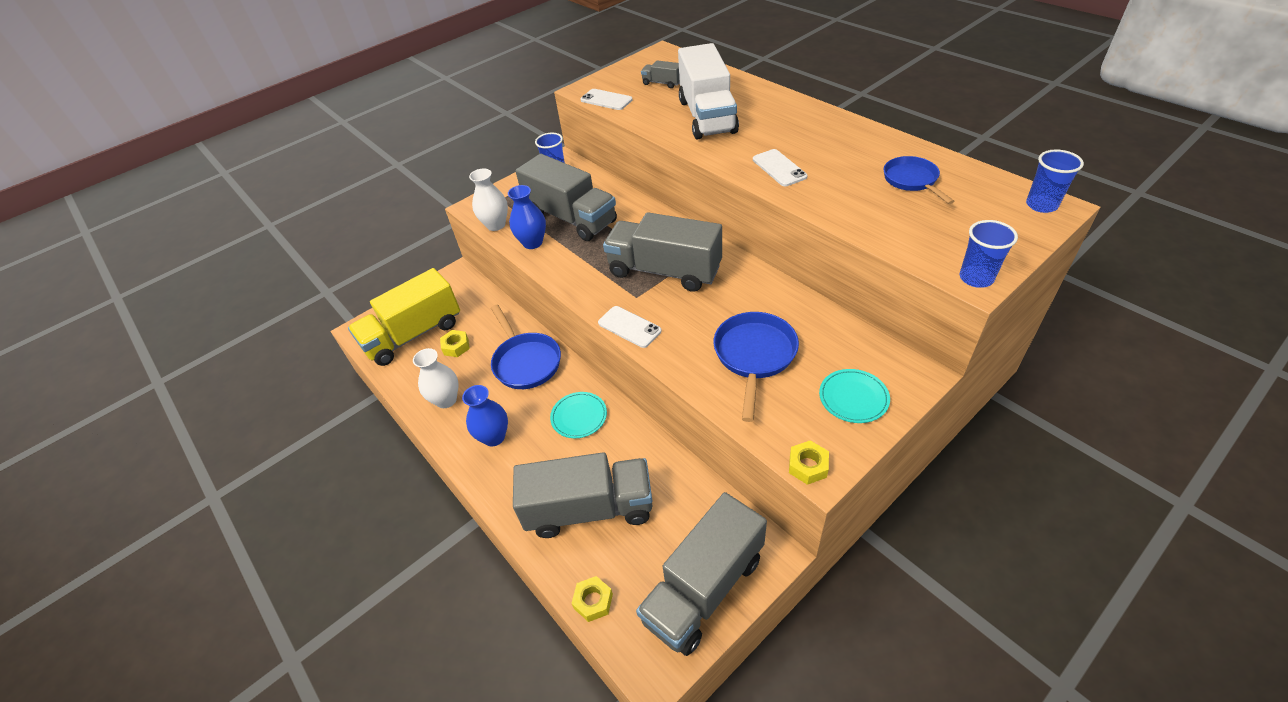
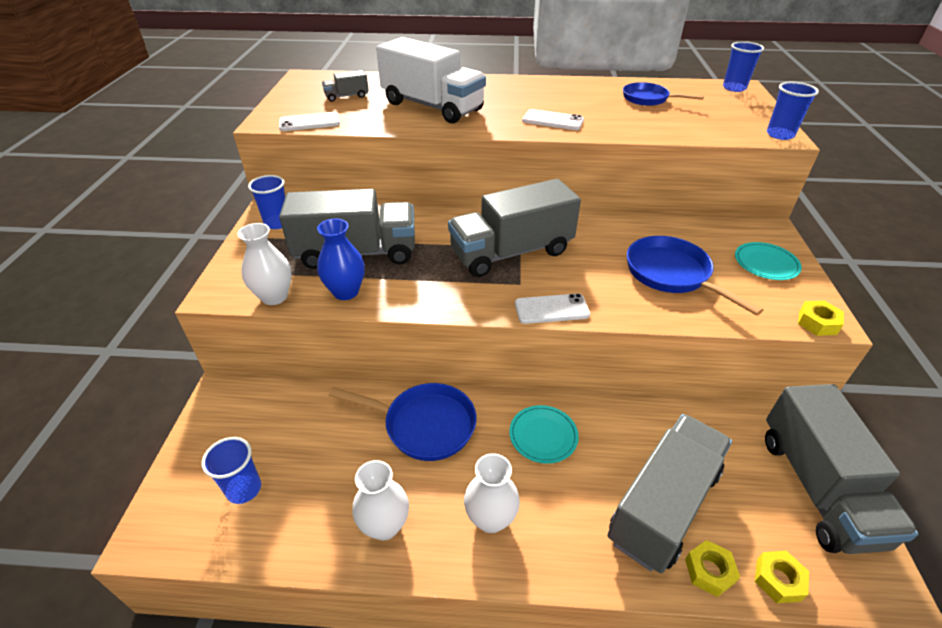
camera: 50 degrees left, 5 degrees down
yellow truck [348,268,460,366] -> blue cup [201,437,261,504]
yellow nut [440,330,470,357] -> yellow nut moved to [685,540,740,597]
blue vase [462,385,508,447] -> white vase [464,453,520,533]

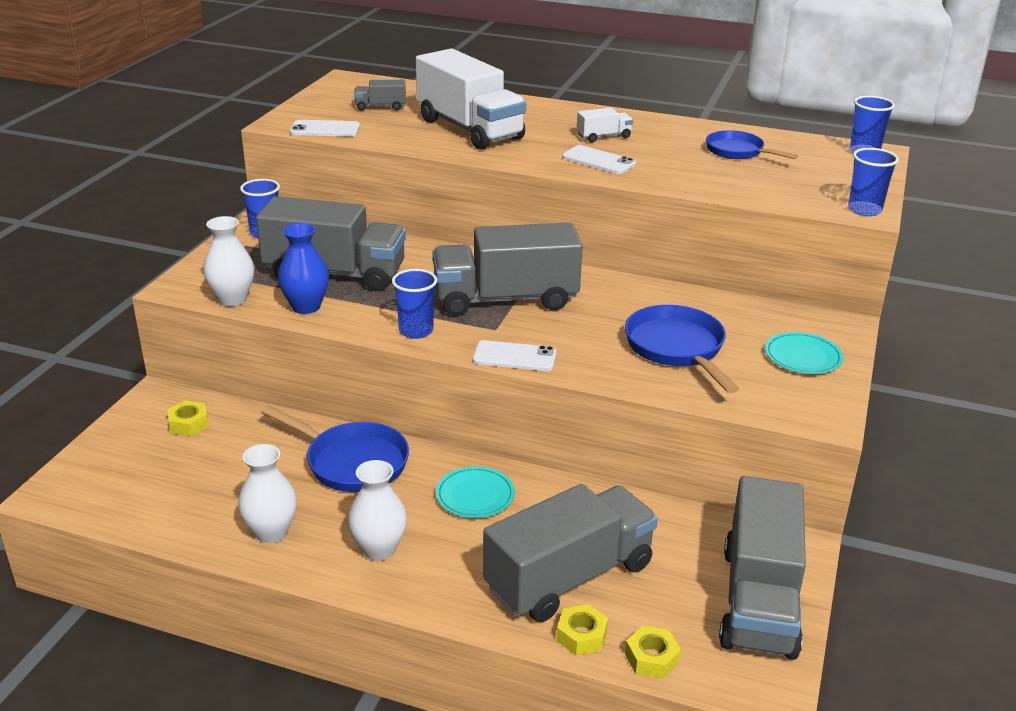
camera: 15 degrees right, 10 degrees down
blue cup [201,437,261,504] -> blue cup moved to [392,269,437,339]
yellow nut [798,301,844,336] -> yellow nut moved to [167,400,209,436]
none -> white truck [577,107,633,143]

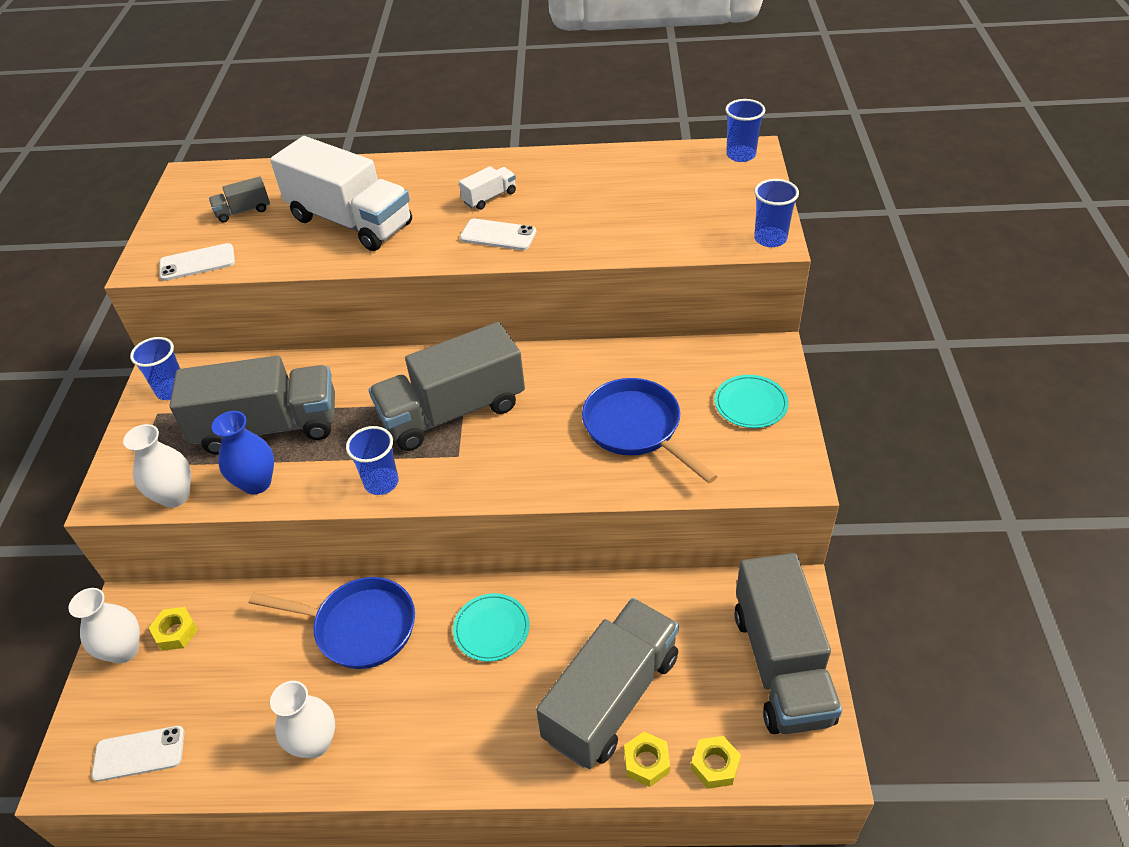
camera: 15 degrees left, 15 degrees up
white vase [348,460,407,561] -> white vase moved to [68,588,140,664]
white phone [473,340,557,371] -> white phone moved to [92,726,184,782]
blue pan [706,130,798,159] -> none

